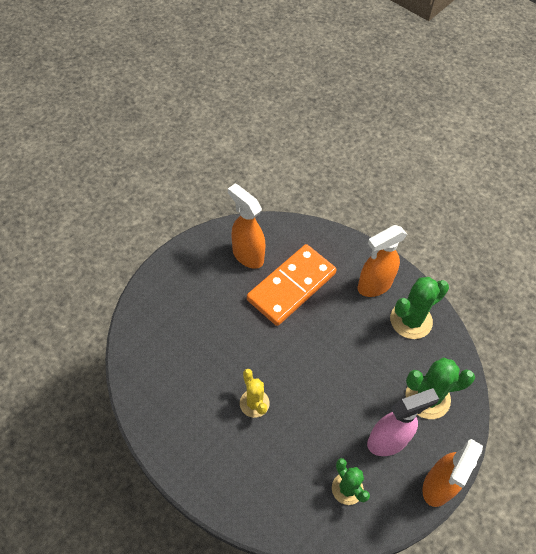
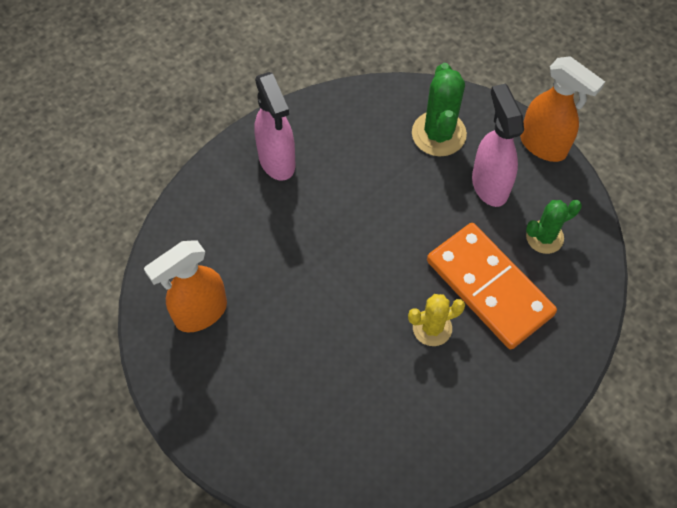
camera: 80 degrees left, 5 degrees up
orange domino [247,244,337,326] -> orange domino moved to [427,223,557,349]
orange spray bottle [357,225,407,297] -> pink spray bottle [254,72,295,181]
green cactus [390,277,449,339] -> none

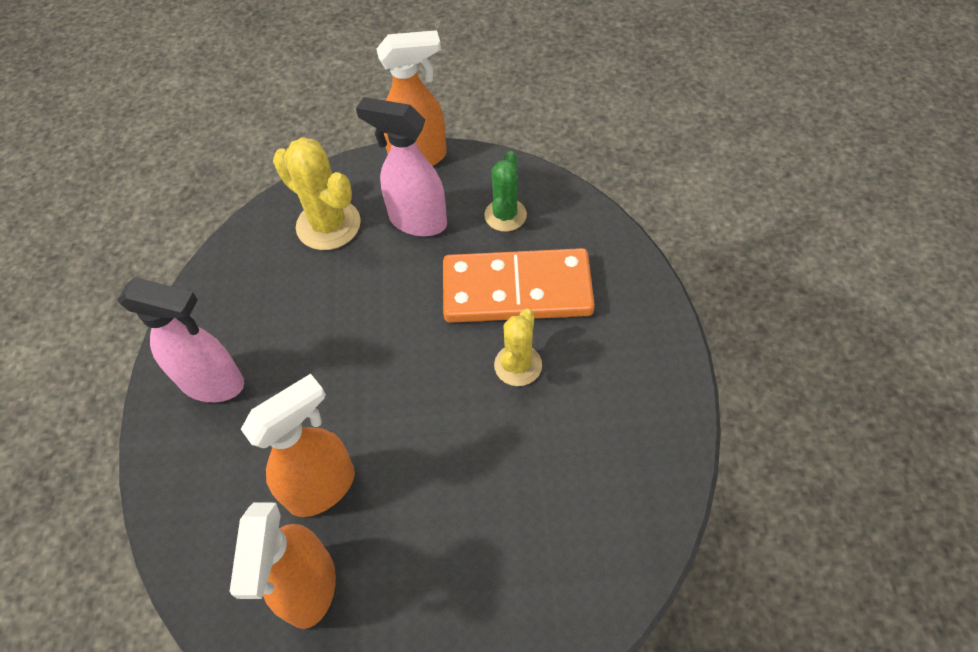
camera: 50 degrees left, 5 degrees down
green cactus [412,63,467,156] -> yellow cactus [273,137,361,250]
none -> orange spray bottle [241,374,355,517]

